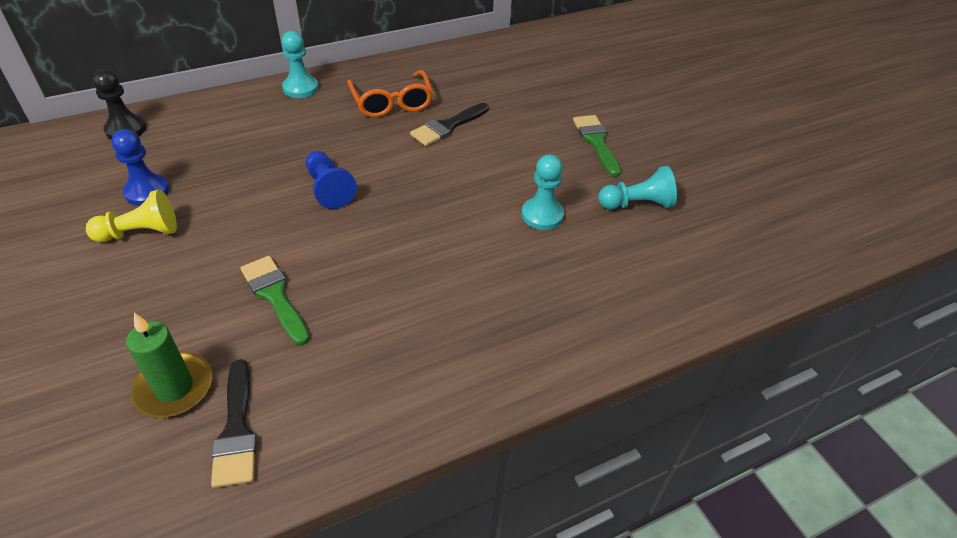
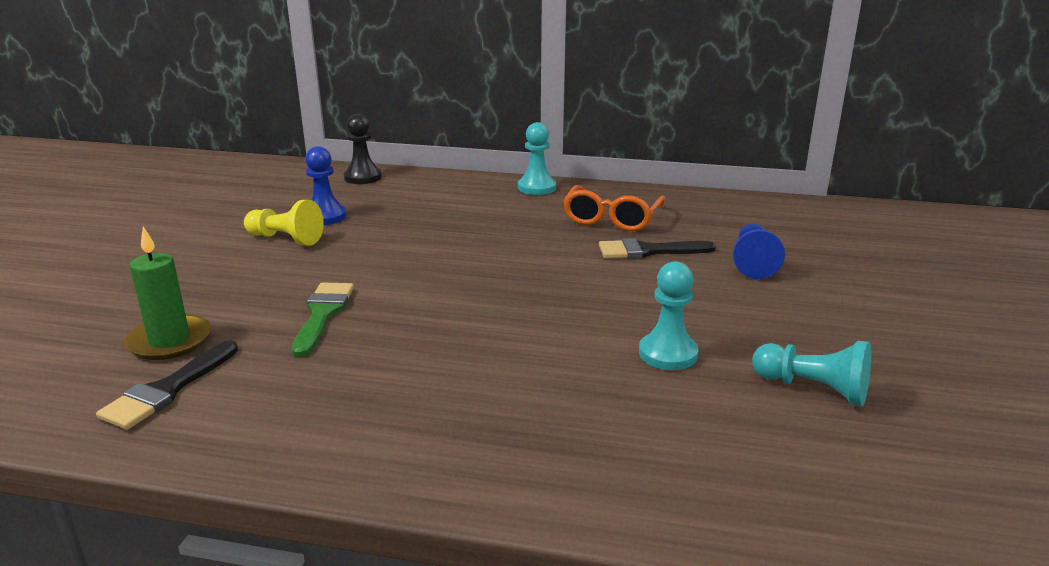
camera: 40 degrees right, 20 degrees down
blue pawn [306,151,357,209] -> blue pawn moved to [733,224,785,279]
green brush [573,115,621,177] -> none

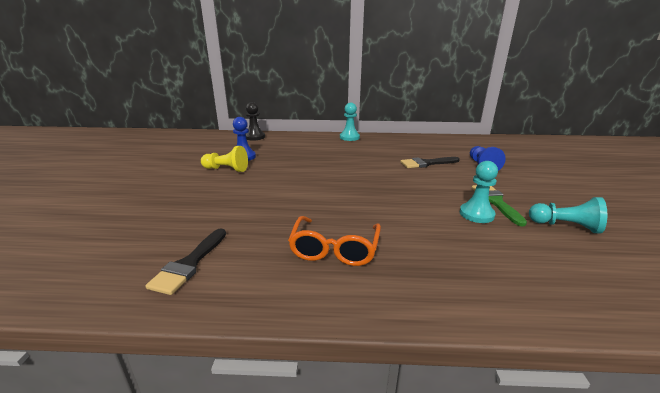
camera: 10 degrees left, 0 degrees up
green candle [124,226,211,360] -> none
green brush [292,282,354,357] -> green brush moved to [472,185,527,226]
orange glasses [563,185,666,231] -> orange glasses moved to [288,216,381,266]

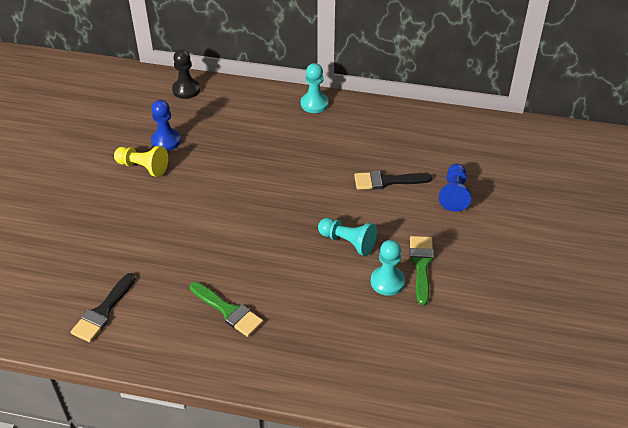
camera: 10 degrees right, 20 degrees up
orange glasses [288,216,381,266] -> green brush [190,282,263,337]
turquoise pawn [529,197,607,234] -> turquoise pawn moved to [318,218,377,256]

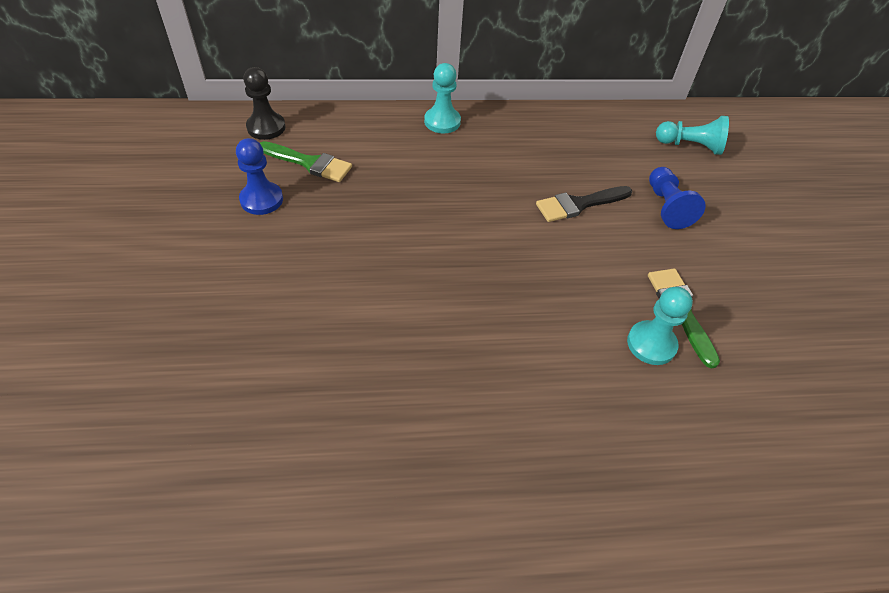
camera: 20 degrees left, 5 degrees up
black brush [71,273,135,342] -> none
yellow pawn [114,146,168,177] -> none
green brush [190,282,263,337] -> green brush moved to [260,141,352,182]
turquoise pawn [318,218,377,256] -> turquoise pawn moved to [656,116,729,155]

